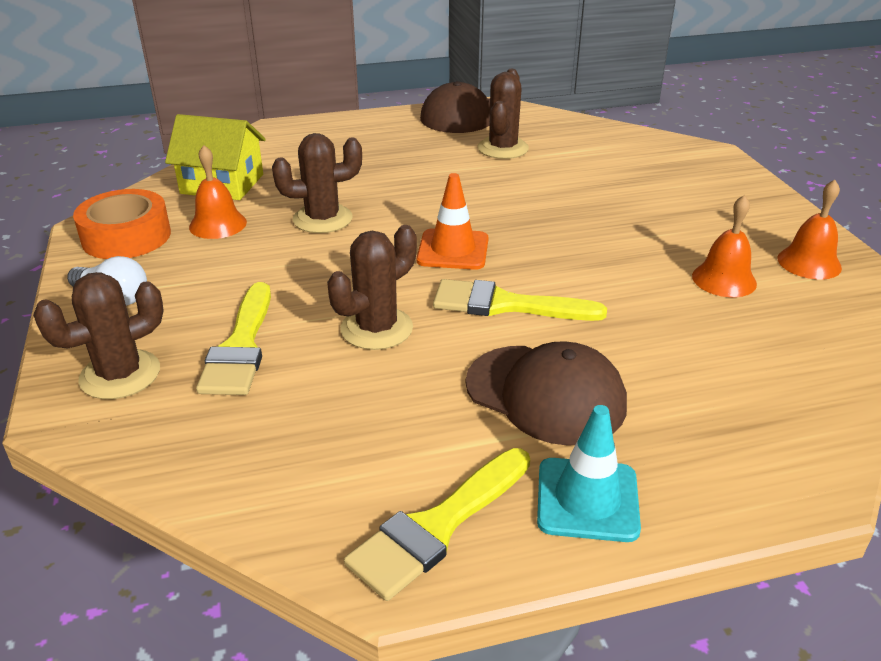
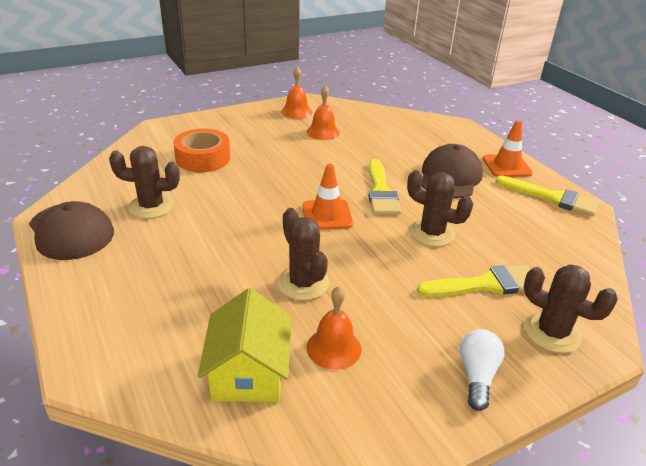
camera: 105 degrees left, 0 degrees up
orange tape [73,189,171,259] -> orange tape moved to [173,129,230,172]
turquoise traffic cone [537,405,641,542] -> orange traffic cone [483,120,533,177]

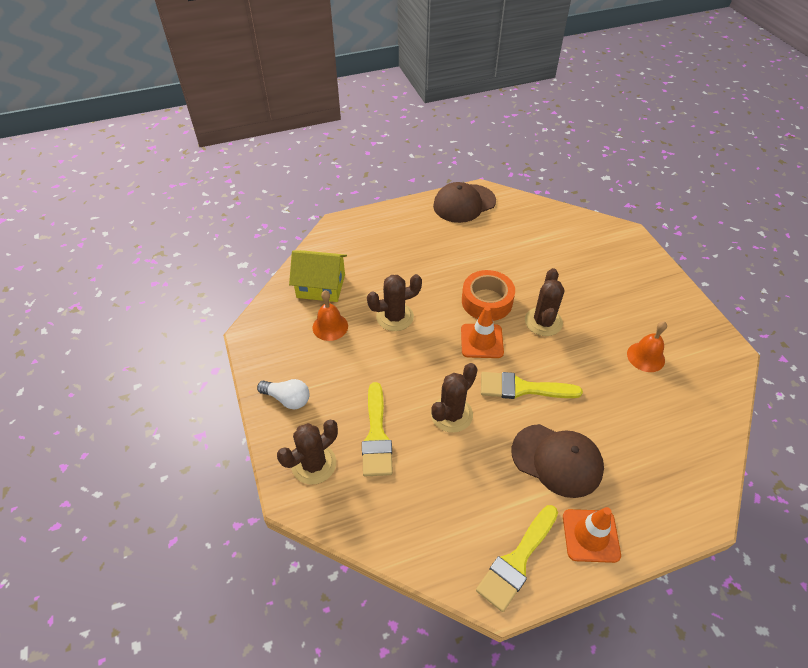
camera: 100 degrees right, 15 degrees up
brown cactus [109,146,180,219] -> brown cactus moved to [525,268,564,336]
orange tape [173,129,230,172] -> orange tape moved to [462,270,515,321]
orange bell [281,67,312,119] -> none

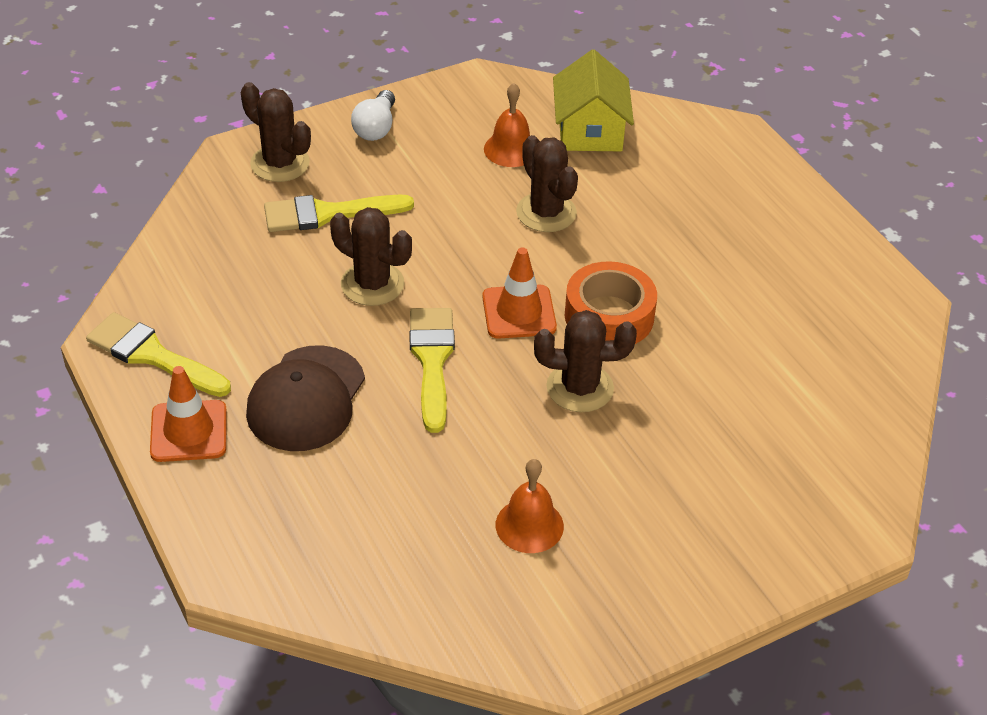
camera: 80 degrees right, 5 degrees down
brown cap [433,182,496,223] -> none

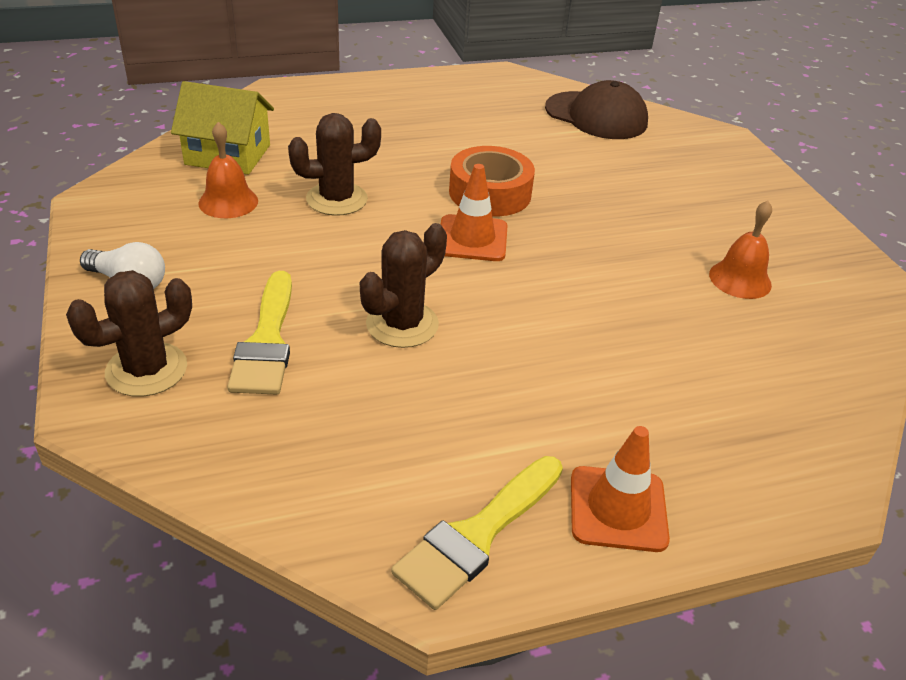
camera: 80 degrees left, 5 degrees down
brown cap [246,345,365,451] -> brown cap moved to [545,80,648,139]
yellow brush [409,308,455,433] -> none
brown cactus [534,310,637,412] -> none

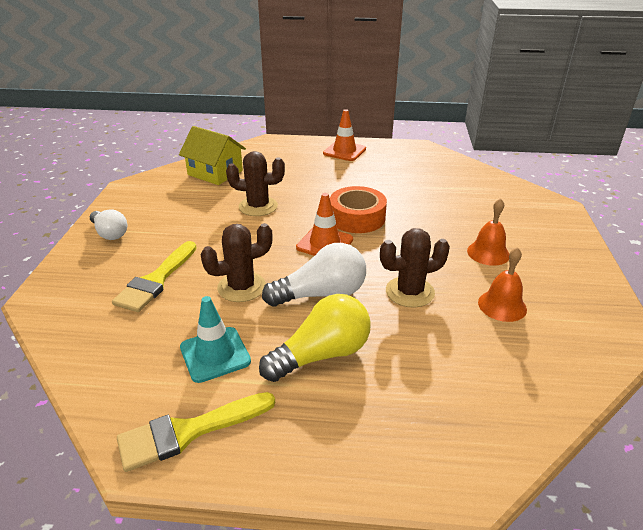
camera: 25 degrees right, 5 degrees down
brown cactus [66,270,192,397] -> brown cactus moved to [380,228,450,308]
orange bell [198,122,258,218] -> orange bell moved to [467,198,509,266]
brown cap [545,80,648,139] -> none
orange traffic cone [571,426,670,552] -> orange traffic cone moved to [323,109,366,161]
none -> turquoise traffic cone [180,296,251,383]
none -> yellow light bulb [259,294,371,382]
none -> white light bulb [262,243,366,306]

